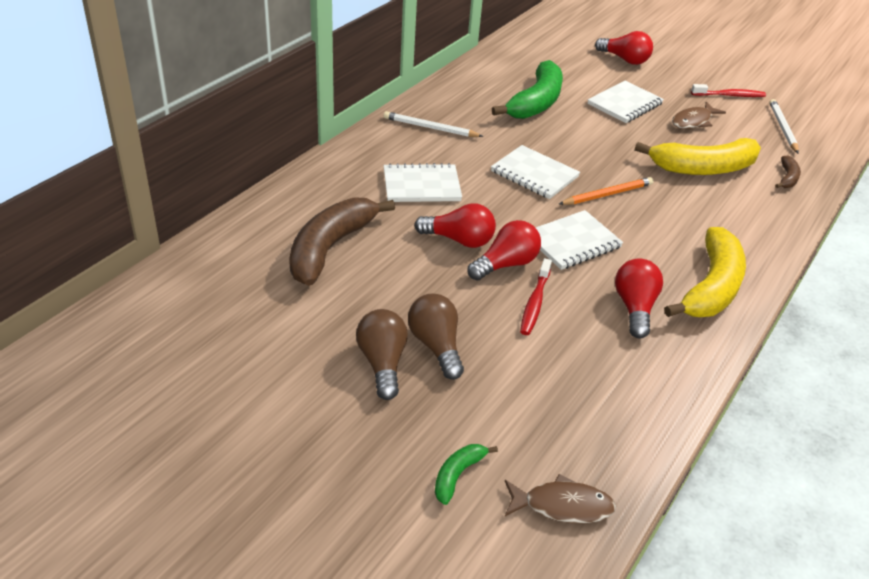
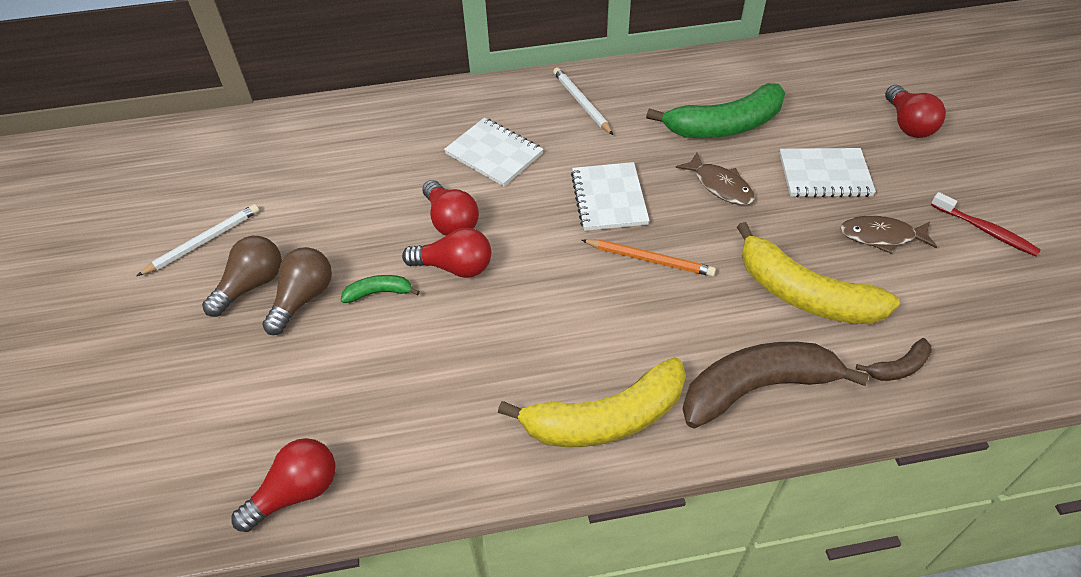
camera: 50 degrees right, 10 degrees up
brown banana [289,197,395,286] -> brown banana moved to [683,342,869,429]
green banana [435,444,498,505] -> green banana moved to [341,275,420,303]
brown fish [505,474,616,524] -> brown fish moved to [676,152,755,205]
red toothbrush [520,258,552,335] -> none
white notebook [536,210,623,270] -> none
red light bulb [615,258,663,338] -> red light bulb moved to [232,438,335,532]
white pencil [769,99,799,153] -> white pencil moved to [137,204,259,276]

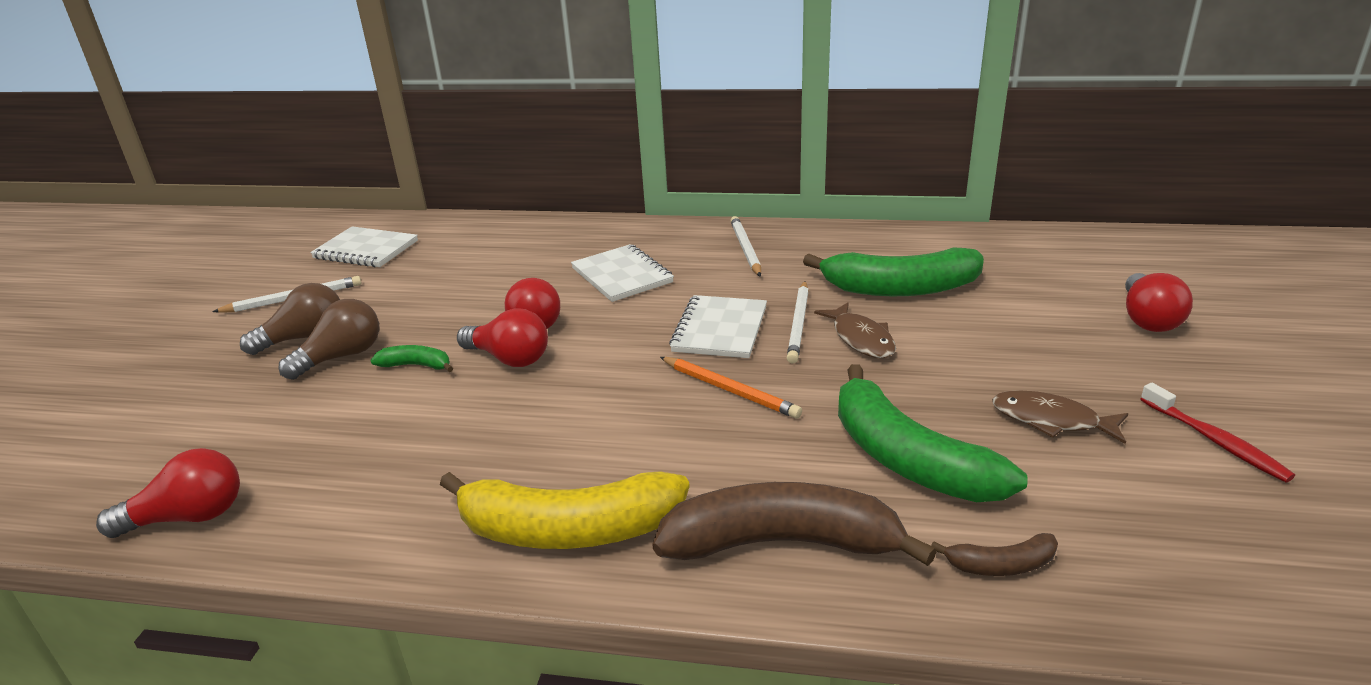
camera: 20 degrees right, 20 degrees down
yellow banana [737,222,900,324] -> green banana [838,364,1028,502]
white notebook [779,148,876,197] -> white notebook moved to [310,226,418,267]
none -> white pencil [787,281,809,364]

